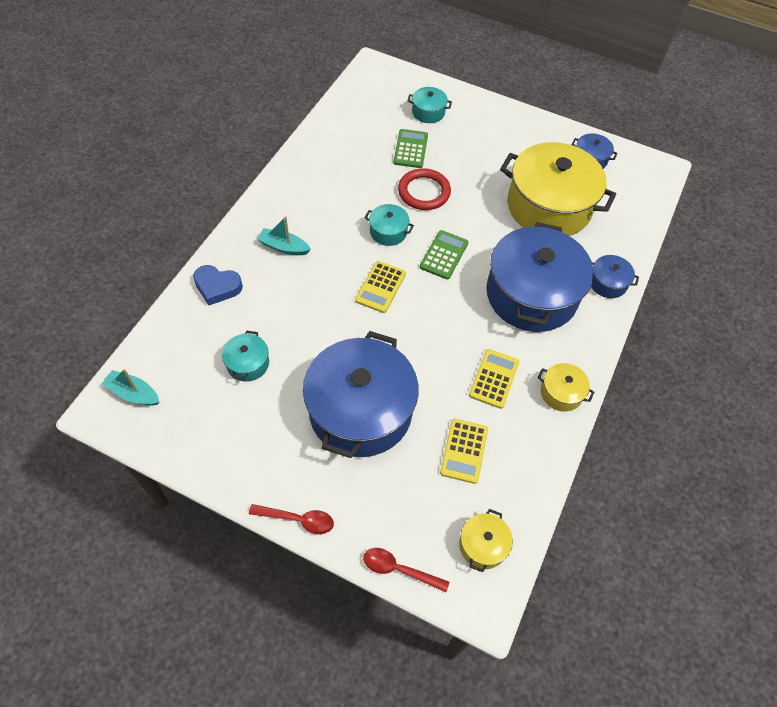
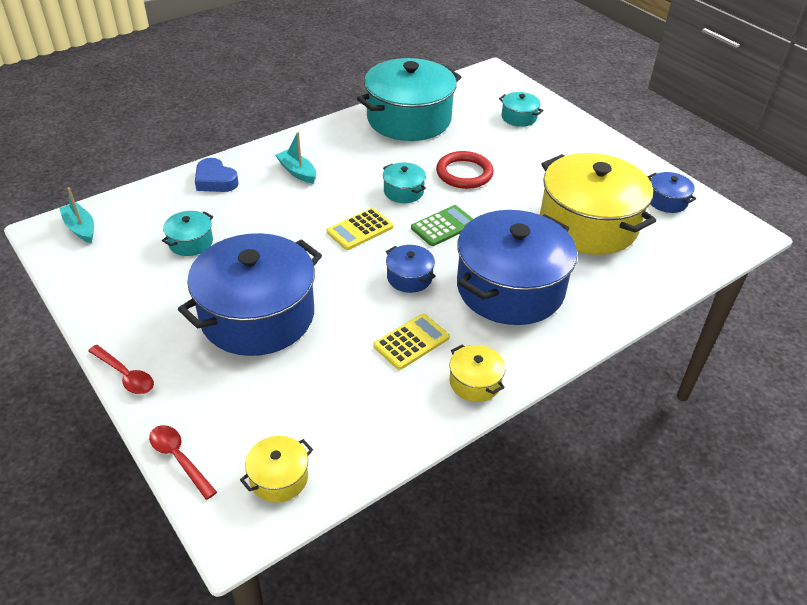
camera: 30 degrees right, 15 degrees down
green calculator [393,129,428,168] -> none
yellow calculator [440,419,488,484] -> none
blue pot [591,255,639,298] -> blue pot moved to [386,245,436,293]
none -> turquoise pot [357,58,461,141]

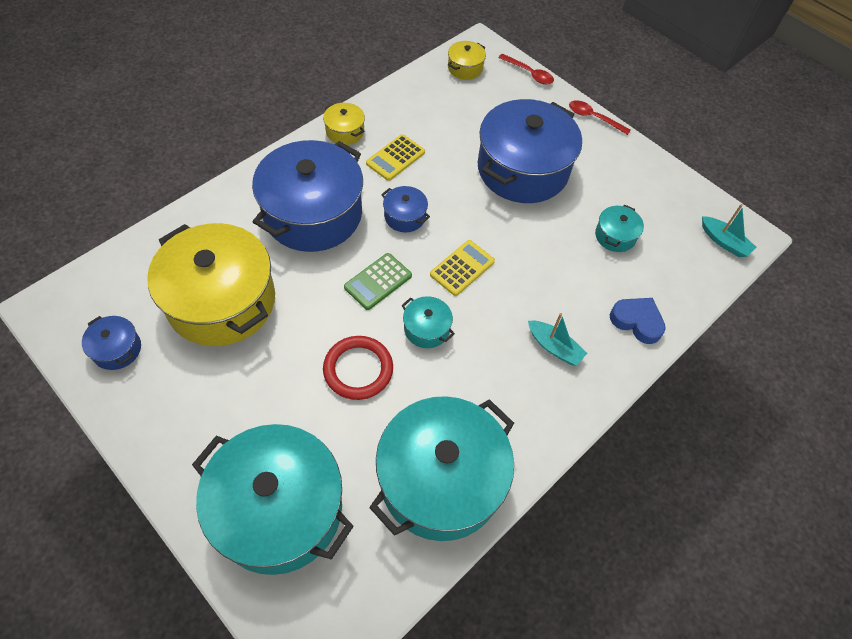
camera: 170 degrees right, 15 degrees up
turquoise pot [499,92,543,127] -> turquoise pot [192,424,354,575], size x2.35

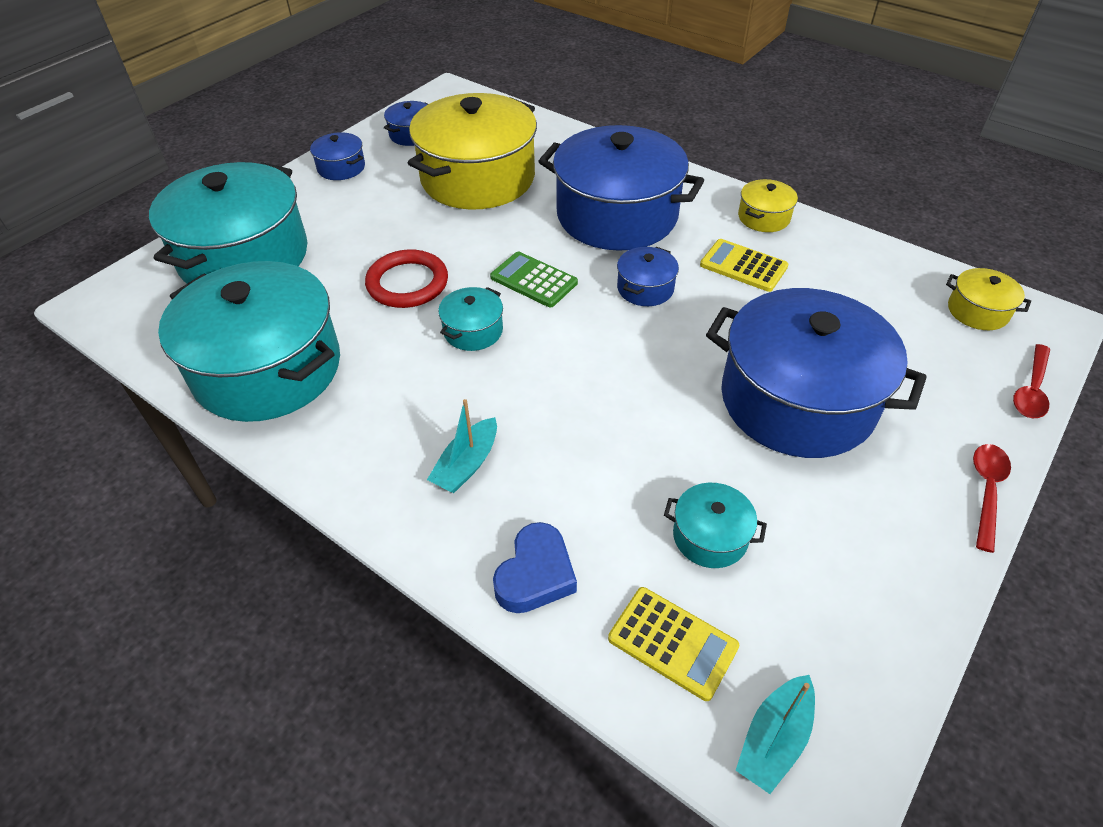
camera: 85 degrees right, 10 degrees down
yellow calculator [430,240,495,296] -> yellow calculator moved to [608,587,740,701]
none -> blue pot [310,132,365,180]

